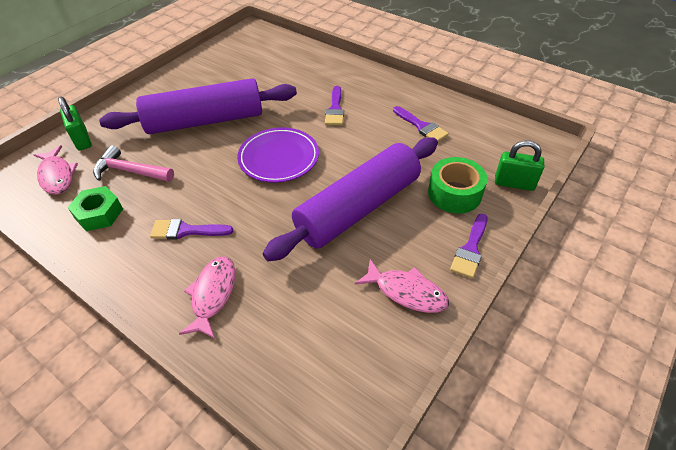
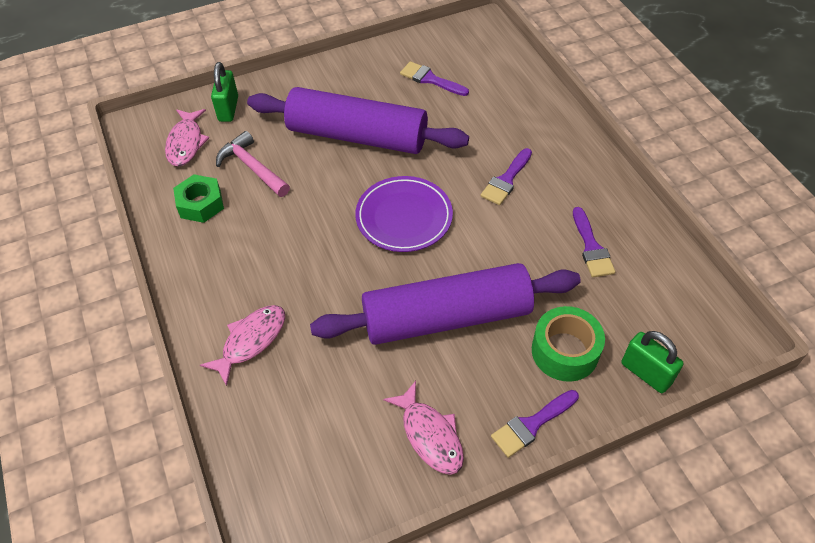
camera: 30 degrees right, 5 degrees up
purple brush [150,219,233,240] -> purple brush moved to [400,61,469,96]

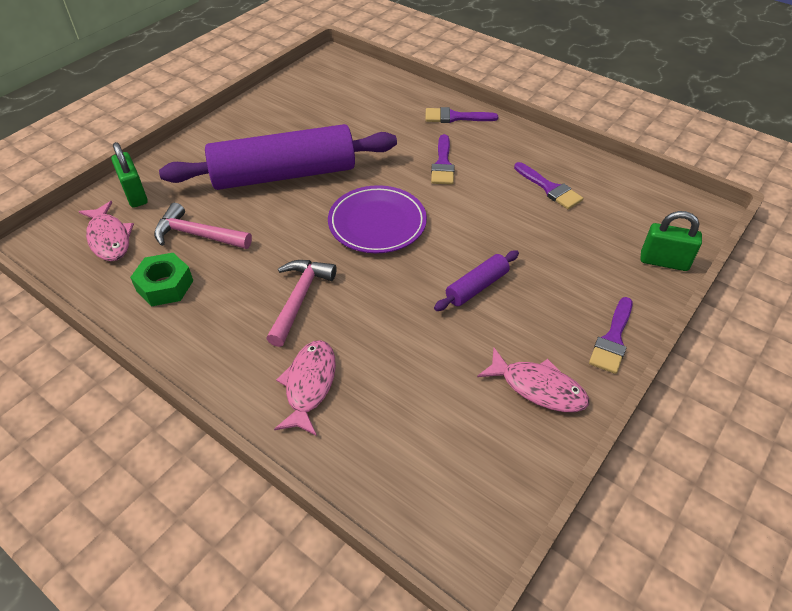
camera: 30 degrees left, 5 degrees down
purple rolling pin [310,263,581,345] -> purple rolling pin [434,250,519,311], size x0.43
purple brush [400,61,469,96] -> purple brush moved to [425,107,498,123]
green tape [532,306,605,382] -> none
none -> pink hammer [266,260,337,347]

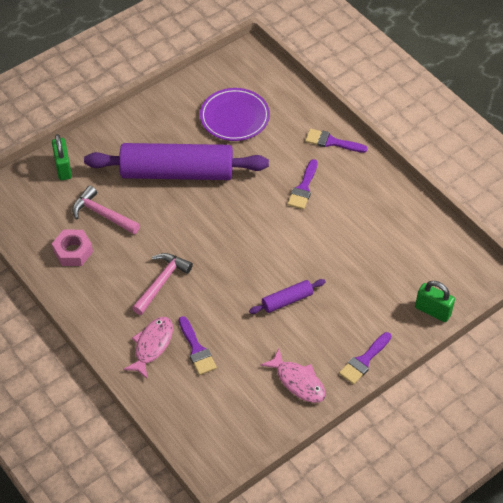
camera: 15 degrees right, 5 degrees up
pink fish [78,201,134,261] -> none
green nut [130,253,193,307] -> pink nut [52,230,93,266]
purple plate [328,185,427,253] -> purple plate moved to [200,88,270,141]
purple brush [514,162,583,209] -> purple brush moved to [179,316,217,375]

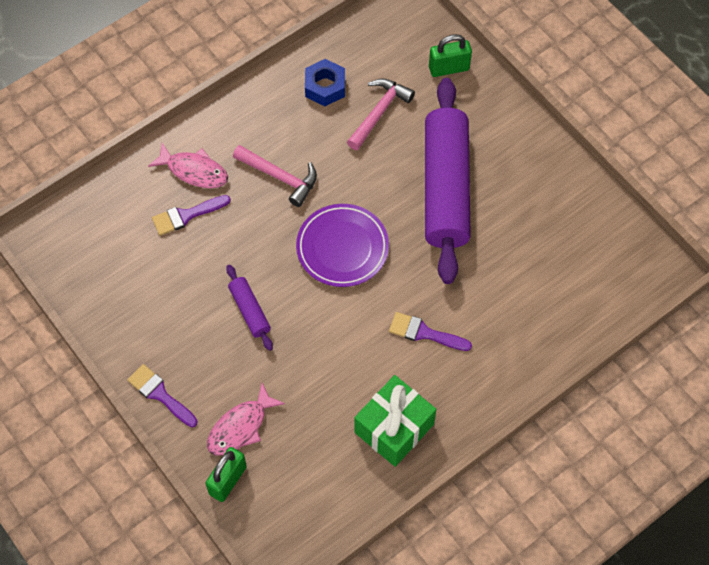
camera: 90 degrees right, 10 degrees up
pink nut [52,230,93,266] -> blue nut [305,59,345,106]
purple plate [200,88,270,141] -> purple plate moved to [296,204,389,287]
pink fish [260,349,326,403] -> pink fish moved to [207,383,285,456]
purple brush [305,129,368,153] -> none
none -> green gift [355,375,436,467]

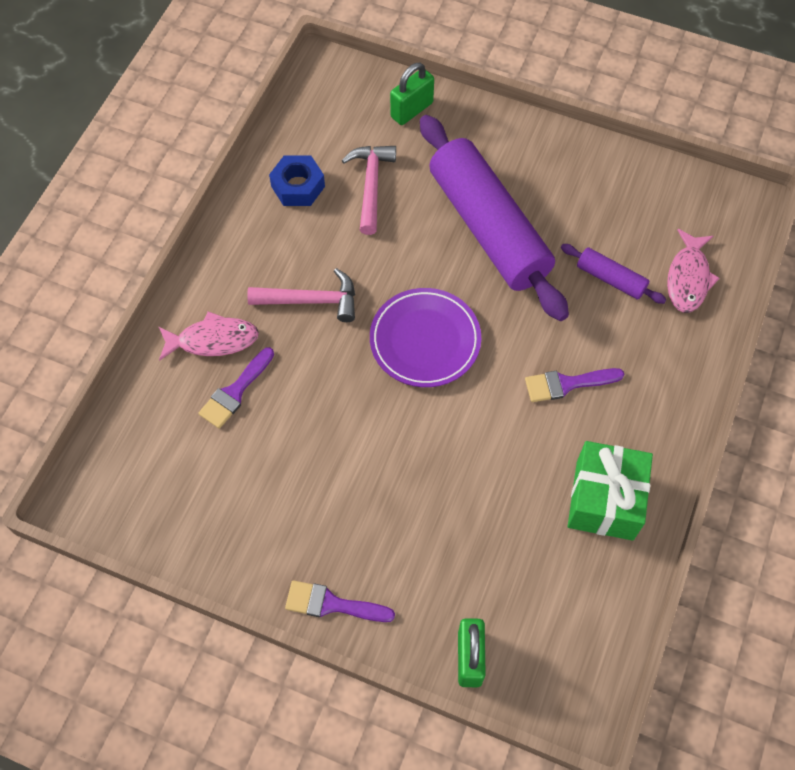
camera: 30 degrees left, 0 degrees up
pink fish [207,383,285,456] -> pink fish moved to [667,229,720,313]
purple rolling pin [226,265,273,351] -> purple rolling pin moved to [561,244,666,304]

